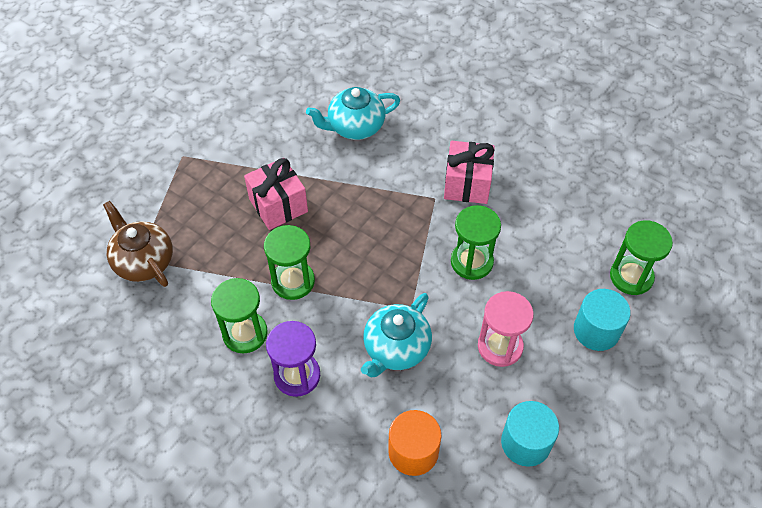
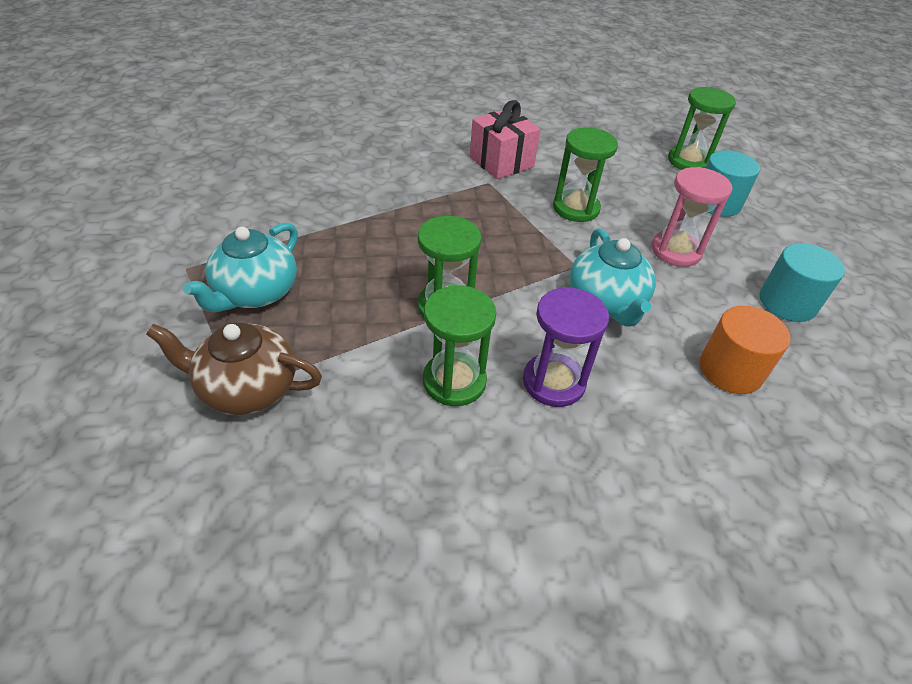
camera: 45 degrees left, 10 degrees down
pink gift [244,158,308,230] -> none
turquoise teapot [306,87,401,140] -> turquoise teapot moved to [183,223,298,312]

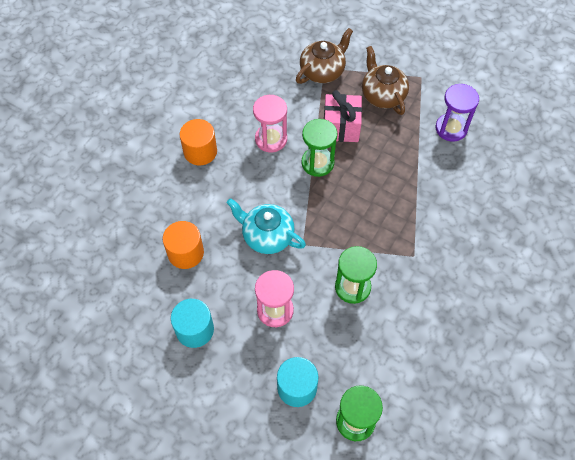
camera: 130 degrees right, 15 degrees up
turquoise teapot [183,223,298,312] -> brown teapot [362,46,409,115]
green hourglass [423,285,496,406] -> pink hourglass [253,95,287,152]
pink gift [470,100,540,179] -> pink gift moved to [324,90,362,142]
purple hourglass [523,287,609,407] -> purple hourglass moved to [436,84,479,142]
none -> orange cylinder [179,119,217,166]

